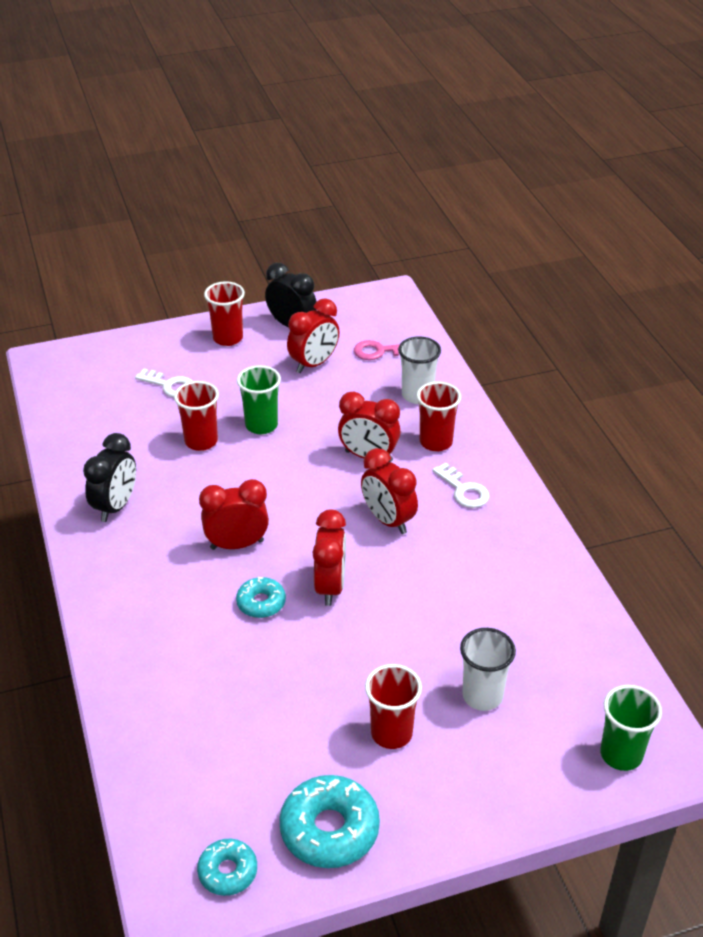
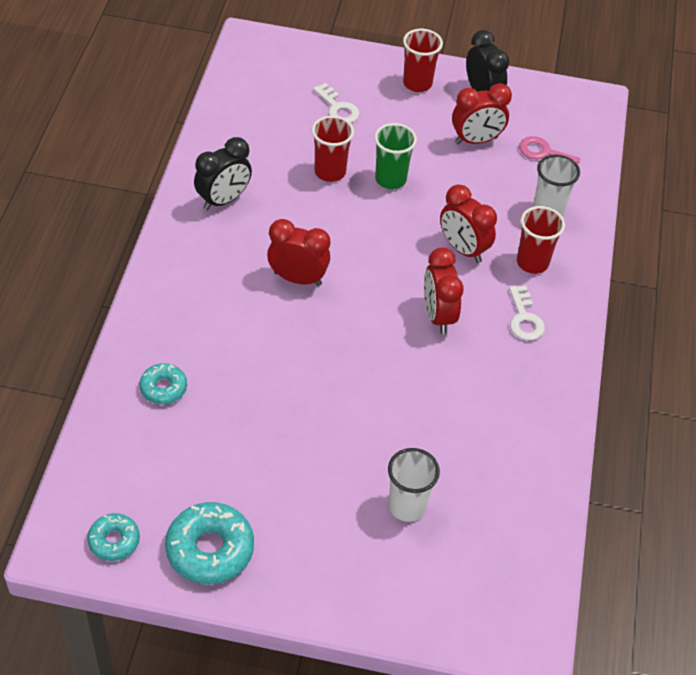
camera: 25 degrees right, 10 degrees up
turquoise donut [236,577,286,618] -> turquoise donut moved to [139,363,187,405]
red clock [312,510,346,606] -> none
red cup [365,664,422,749] -> none
green cup [600,685,662,771] -> none

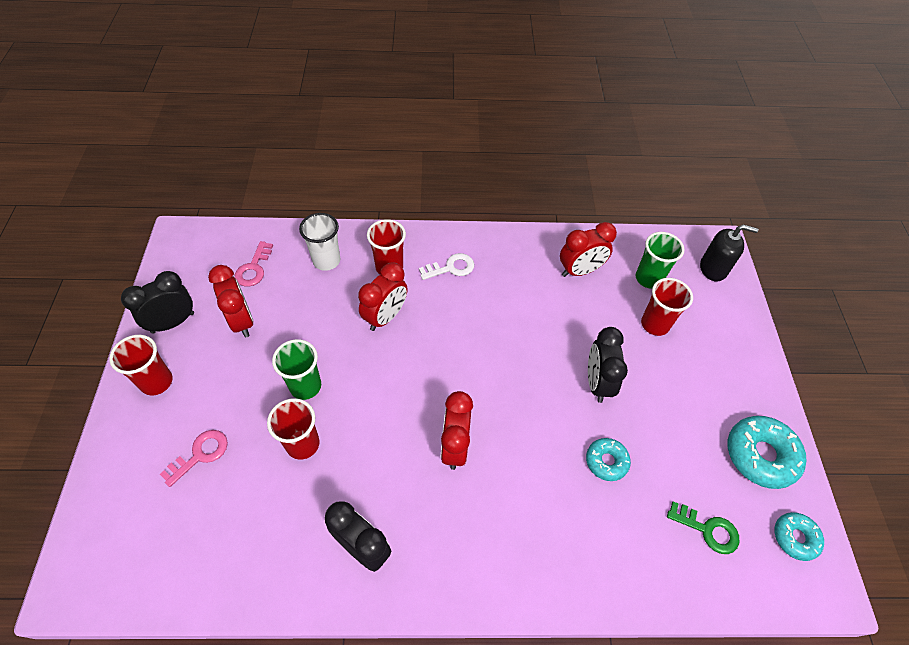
camera: 100 degrees left, 5 degrees up
turquoise donut [139,363,187,405] -> turquoise donut moved to [586,438,631,481]
white key [313,83,359,123] -> pink key [160,430,228,487]
white cup [388,448,440,522] -> red cup [641,278,693,336]
red clock [424,247,464,334] -> red clock moved to [560,222,617,277]
none -> black clock [588,327,628,403]
none -> green cup [636,232,685,289]
none -> green key [667,502,739,554]
none -> black soap dispenser [700,225,758,281]

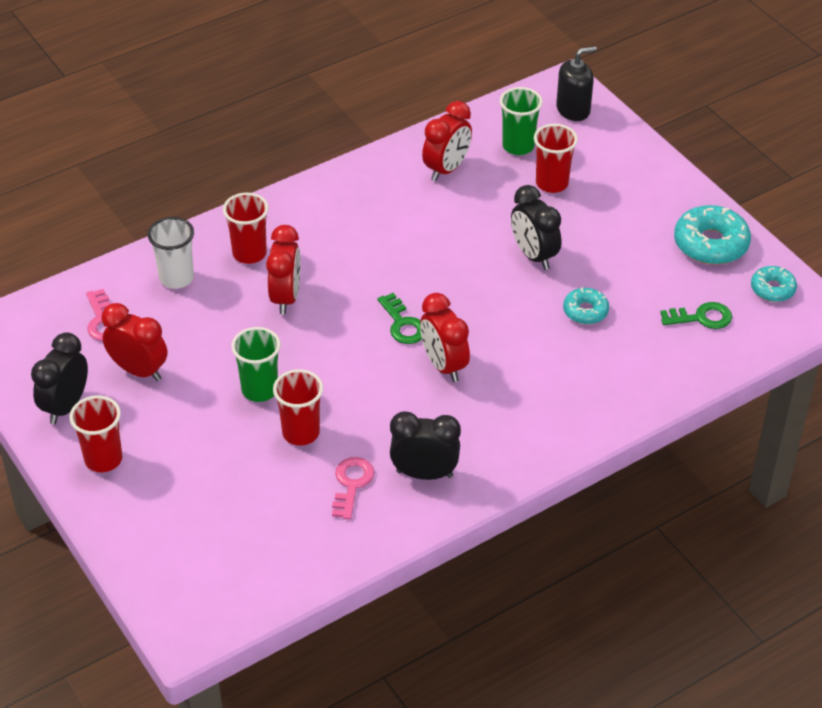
camera: 30 degrees left, 10 degrees down
pink key [160,430,228,487] -> pink key moved to [332,457,374,520]
white key [419,253,474,280] -> none
none -> green key [378,293,422,344]

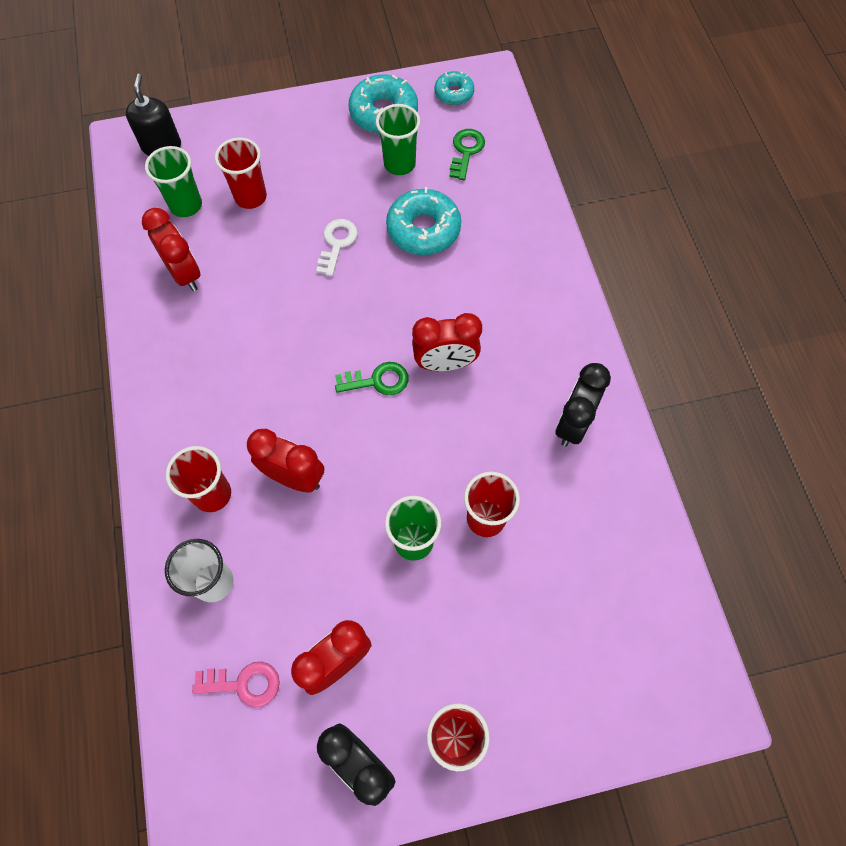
camera: 70 degrees left, 20 degrees up
pink key [332,457,374,520] -> none
black clock [511,185,561,270] -> white key [316,219,358,277]
turquoise donut [563,288,609,324] -> turquoise donut [386,187,461,255], size x1.71
none -> green cup [376,104,420,175]

